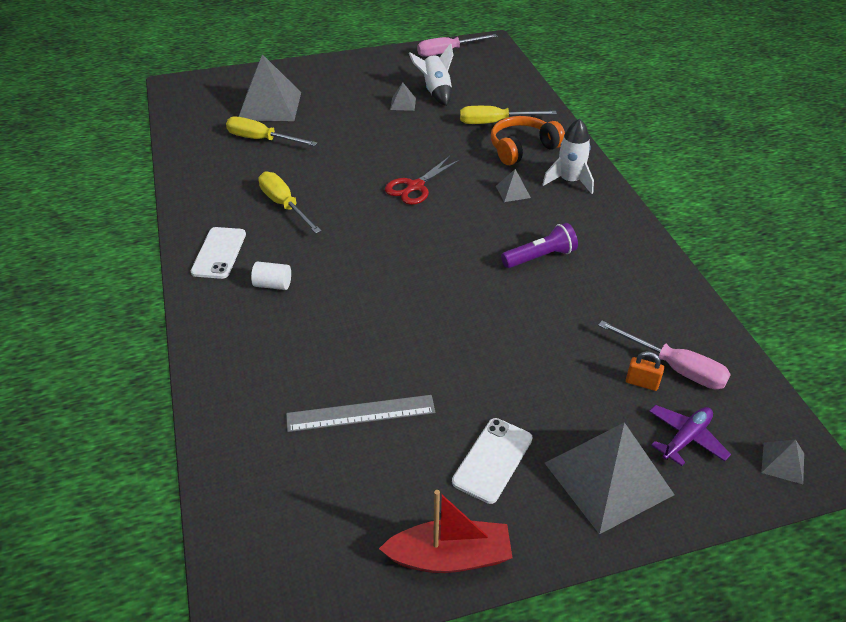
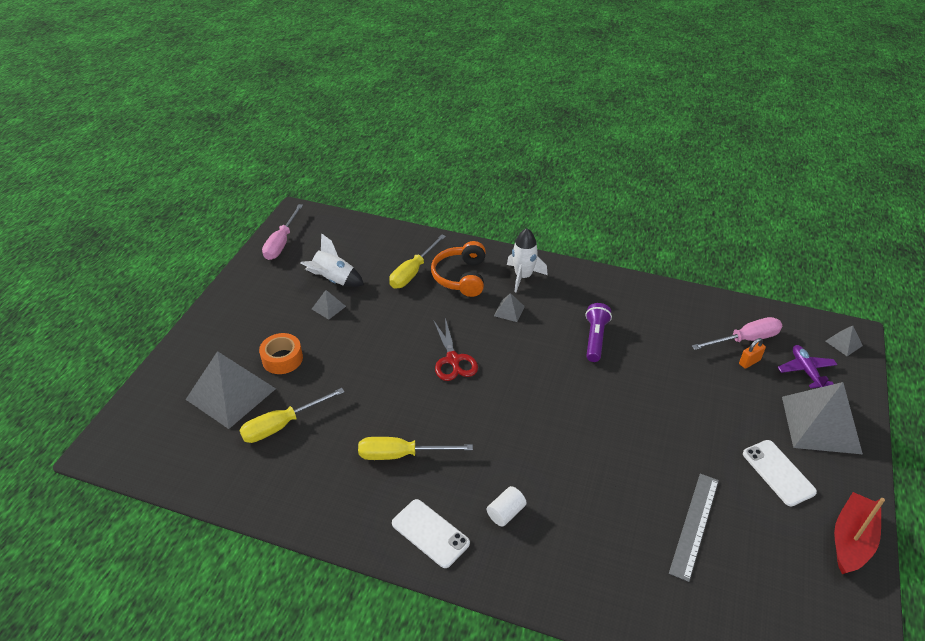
camera: 55 degrees left, 0 degrees up
none -> orange tape [259,333,303,374]

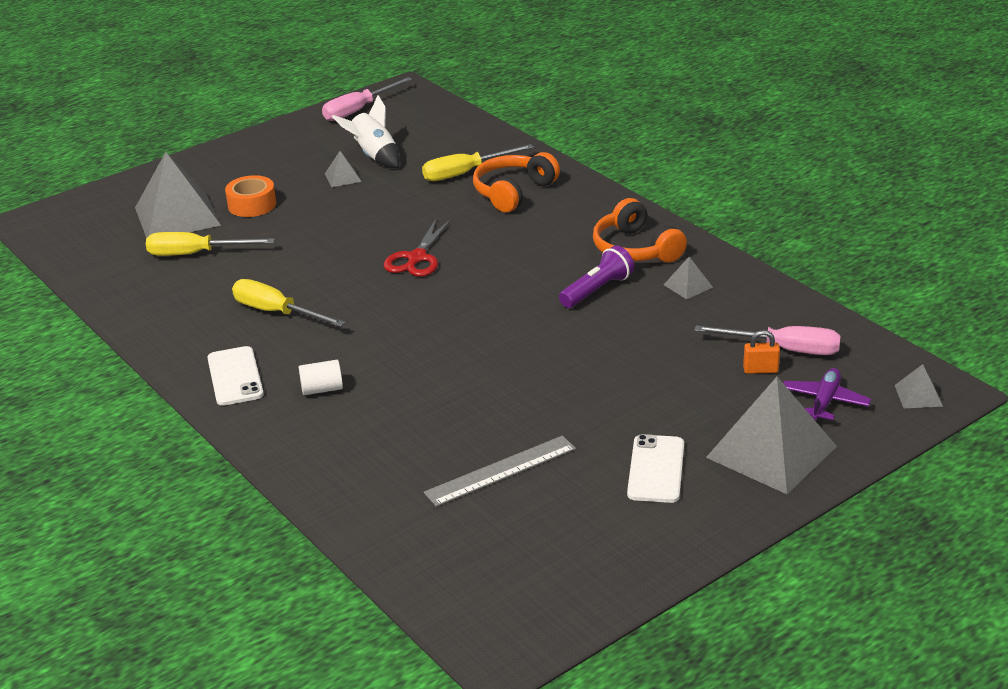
camera: 35 degrees right, 10 degrees down
grey pyramid [494,293,525,322] -> grey pyramid moved to [664,257,713,299]
white rocket [507,228,548,292] -> none
red boat [834,492,885,574] -> none
none -> orange headphones [593,198,687,262]

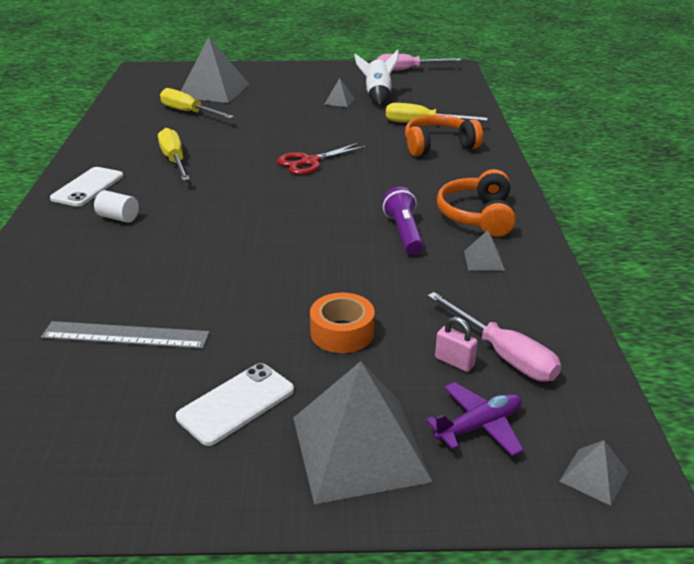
camera: 35 degrees right, 0 degrees up
orange tape [225,175,276,217] -> orange tape moved to [310,293,375,353]
purple flashlight [559,245,634,308] -> purple flashlight turned 90 degrees counterclockwise [382,187,424,255]
orange padlock [743,330,780,374] -> pink padlock [435,317,478,372]

